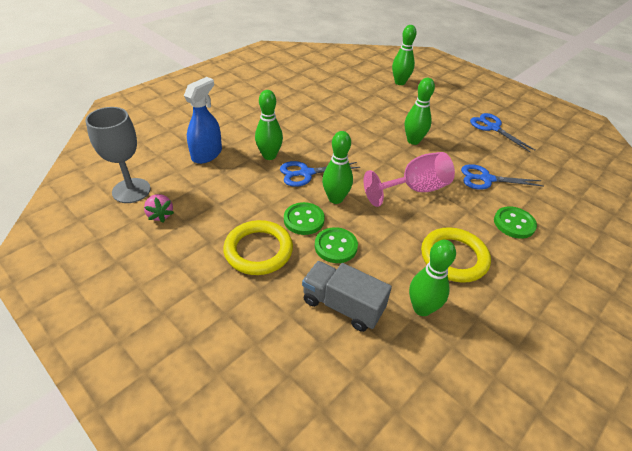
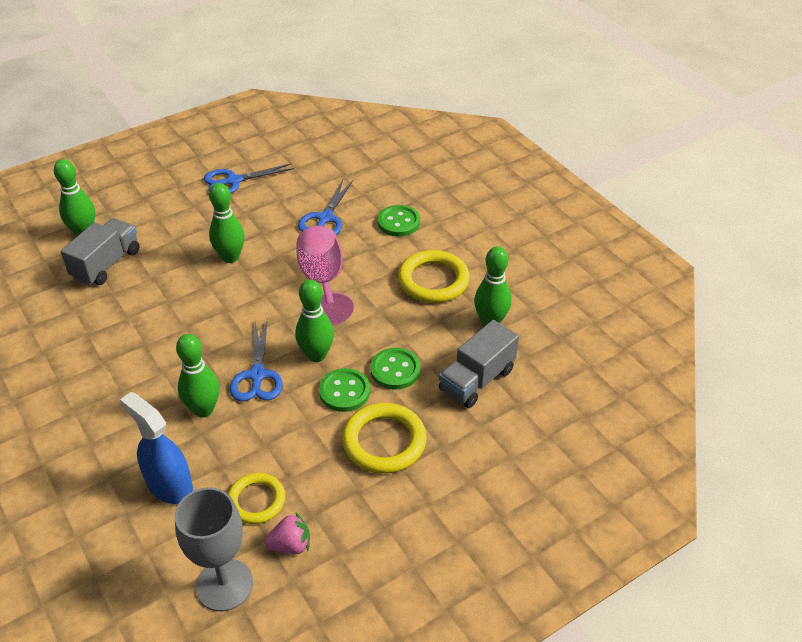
camera: 75 degrees left, 0 degrees up
none -> grey truck [61,218,139,286]
none -> yellow ring [228,473,285,524]

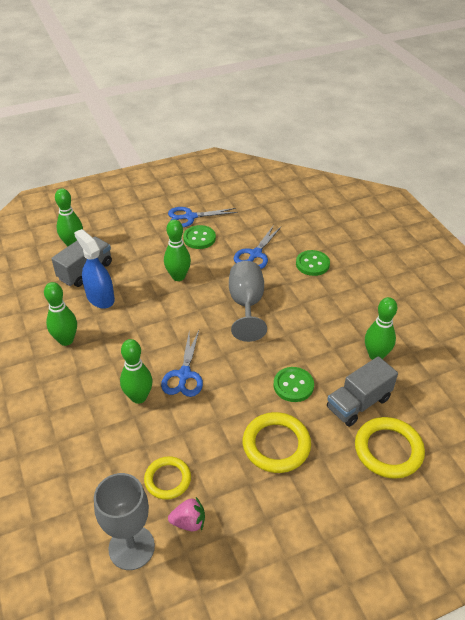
camera: 10 degrees right, 0 degrees up
blue spray bottle [120,392,193,504] -> blue spray bottle moved to [74,229,115,309]
green bowling pin [295,279,334,362] -> green bowling pin moved to [44,282,77,346]
pink goblet [297,226,354,325] -> grey goblet [229,261,267,342]
green button [319,368,370,412] -> green button moved to [183,225,216,249]
yellow ring [398,250,470,303] -> yellow ring moved to [355,417,425,479]

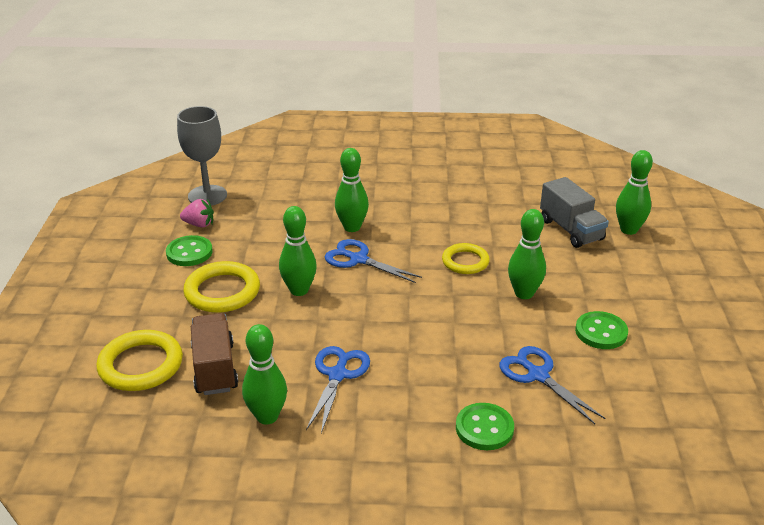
camera: 115 degrees right, 10 degrees down
green bowling pin [44,282,77,346] -> green bowling pin moved to [279,206,317,296]
blue spray bottle [74,229,115,309] -> none
yellow ring [144,456,191,500] -> yellow ring moved to [442,243,490,274]
blue scissors [168,207,237,227] -> blue scissors moved to [306,346,370,433]
pink strawberry [168,497,205,531] -> pink strawberry turned 105 degrees counterclockwise [180,199,214,227]
grey goblet [229,261,267,342] -> none
green button [274,367,314,402] -> green button moved to [166,235,212,266]
grey truck [327,356,398,427] -> brown truck [191,313,238,395]

